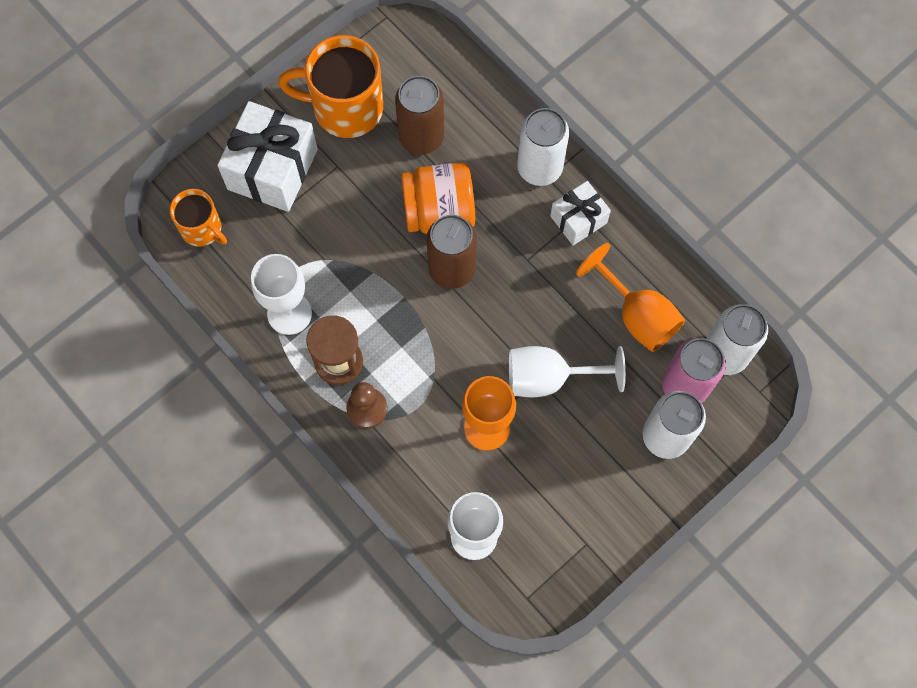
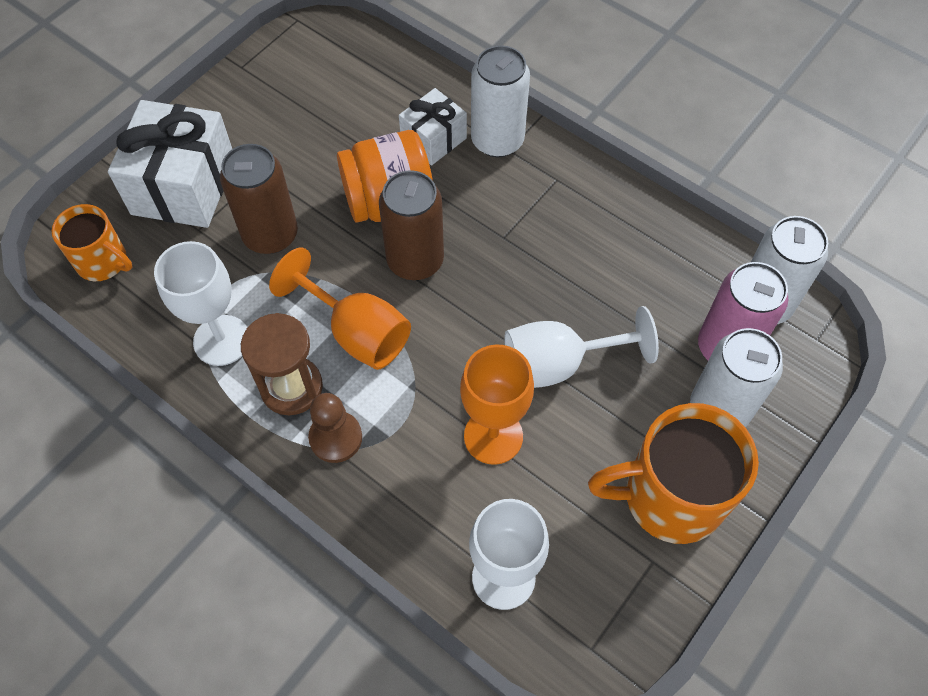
camera: 10 degrees left, 10 degrees down
orange mug [278,35,383,138] -> orange mug moved to [588,403,759,544]
brown can [395,76,444,155] -> brown can moved to [220,144,298,254]
white gift [550,181,611,246] -> white gift moved to [399,88,467,165]
orange goblet [576,243,685,352] -> orange goblet moved to [269,247,411,370]

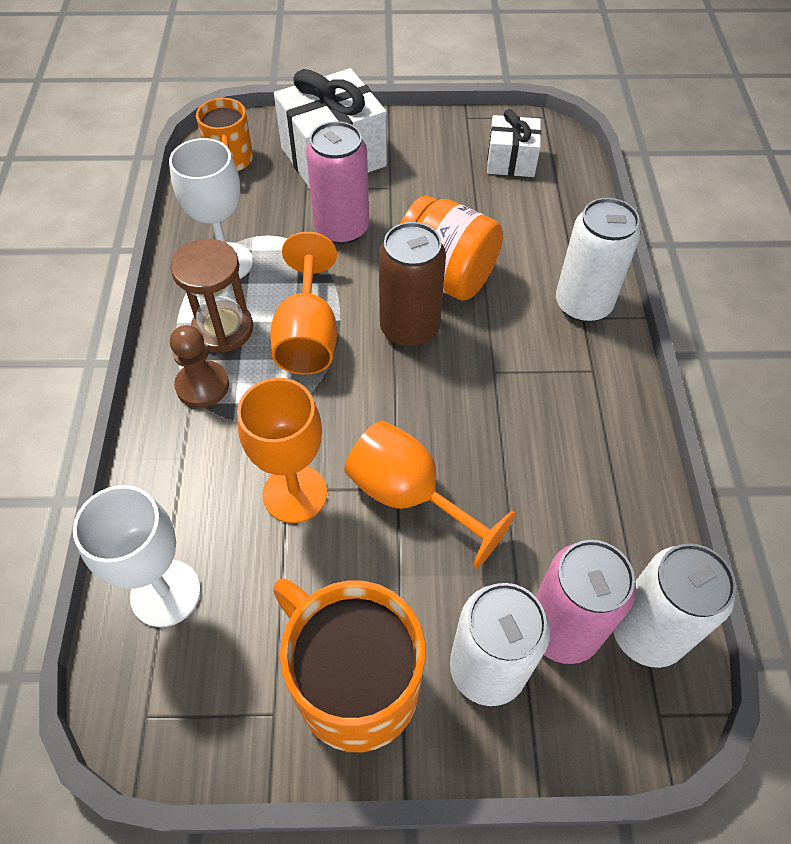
camera: 50 degrees right, 5 degrees down
brown can [220,144,298,254] -> pink can [306,121,369,245]
white gift [399,88,467,165] -> white gift moved to [487,109,541,177]
white goblet [505,306,659,388] -> orange goblet [344,420,515,569]

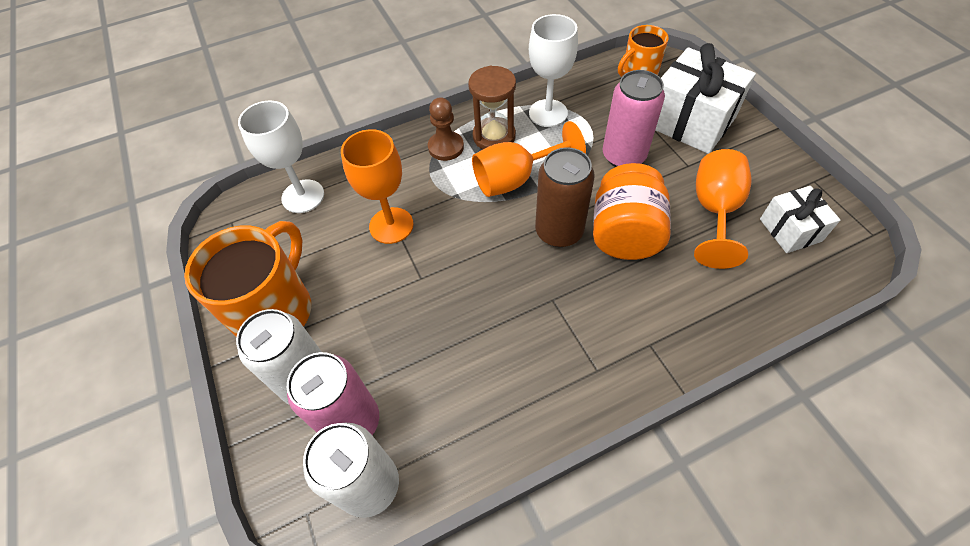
camera: 70 degrees right, 0 degrees up
orange goblet [344,420,515,569] -> orange goblet moved to [694,149,752,269]
white can [556,198,640,322] -> none

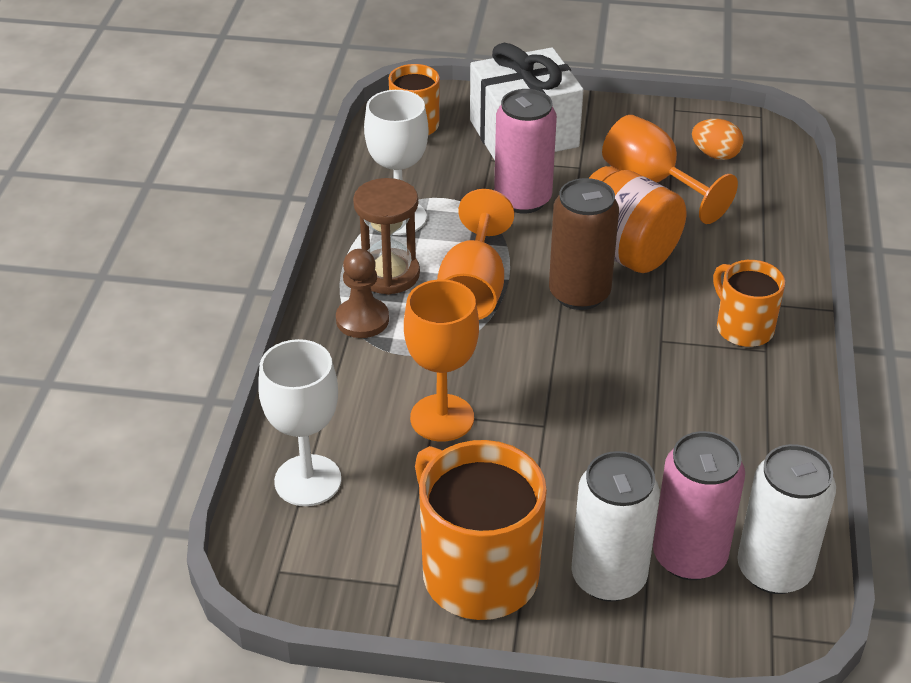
camera: 60 degrees left, 15 degrees down
white gift [760,186,840,253] -> orange egg [692,119,744,160]
none -> orange mug [713,260,785,347]

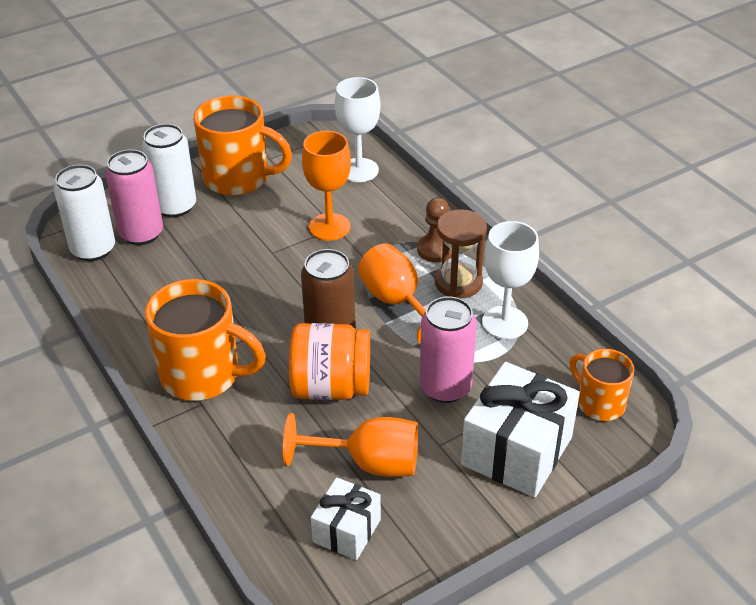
camera: 140 degrees right, 0 degrees up
orange egg [692,119,744,160] -> white gift [311,477,381,560]
orange mug [713,260,785,347] -> orange mug [145,279,266,401], size x1.71

